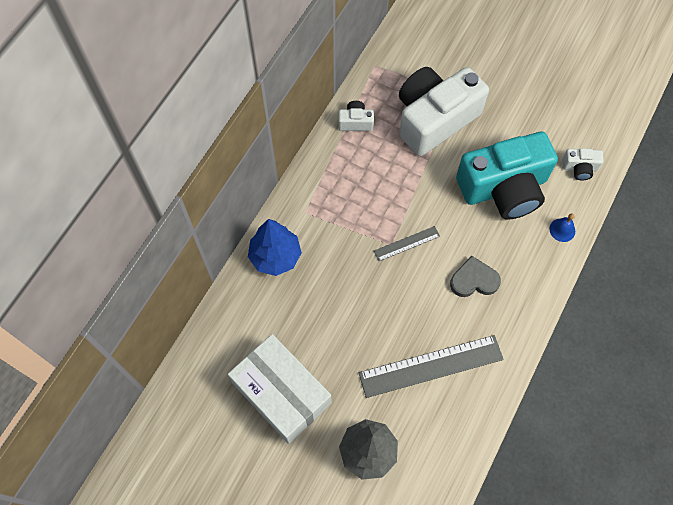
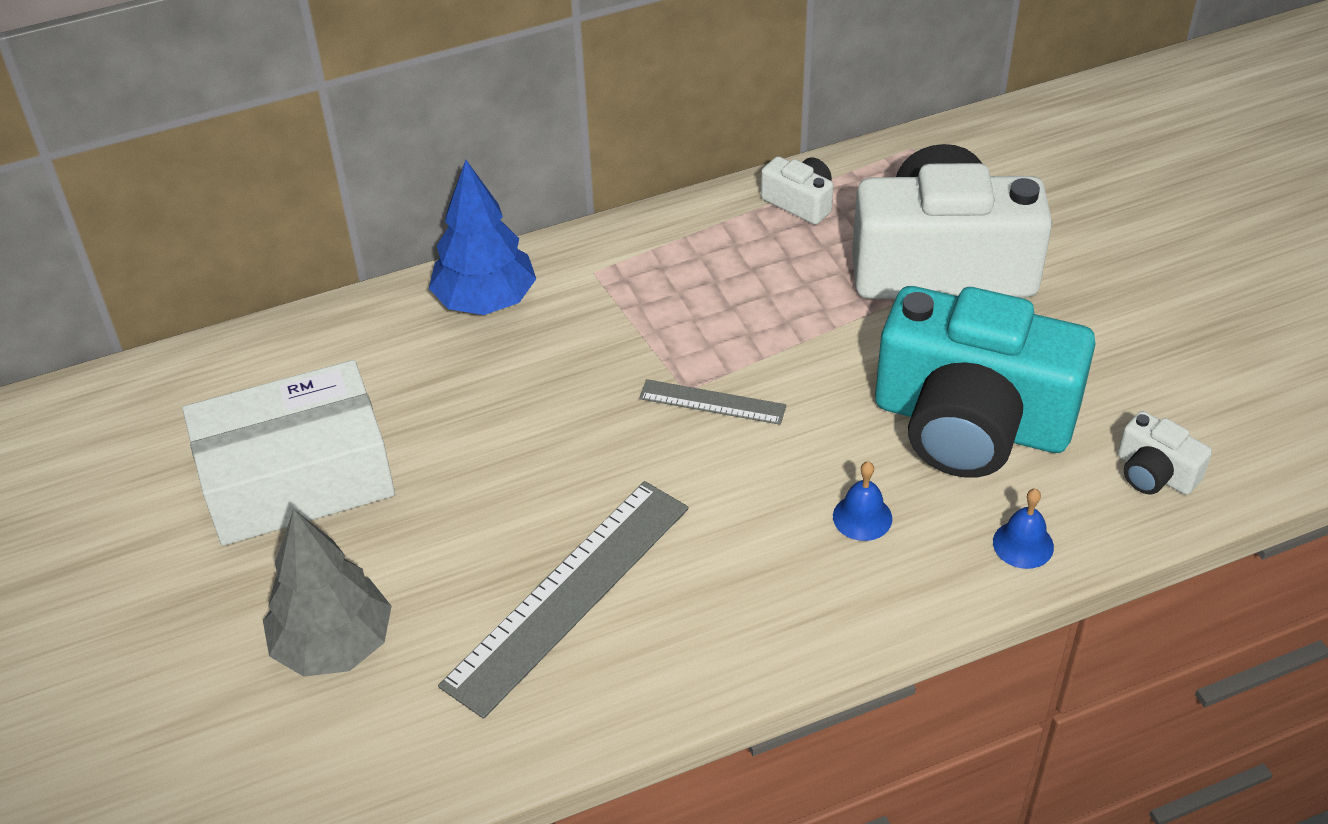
camera: 40 degrees right, 20 degrees down
white box [228,334,331,444] -> white box turned 75 degrees clockwise [183,360,395,546]
grey ruler [359,335,504,398] -> grey ruler turned 75 degrees counterclockwise [438,481,689,719]
grey heart [450,256,501,297] -> none
none -> blue bell [833,461,892,541]

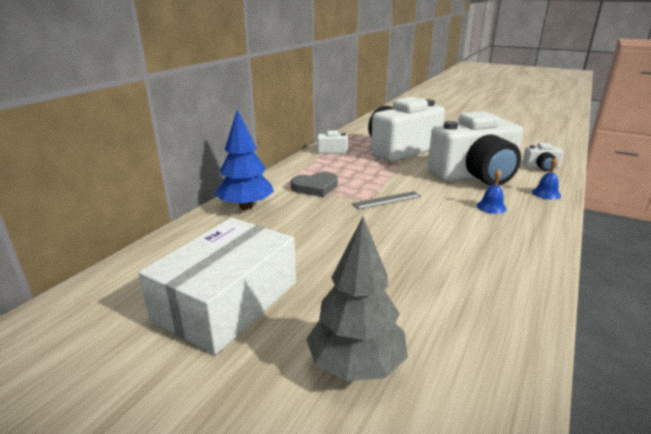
camera: 40 degrees left, 20 degrees down
grey ruler [438,481,689,719] -> none
turquoise camera [875,286,1096,478] -> white camera [428,111,523,186]
none -> grey heart [291,172,338,197]

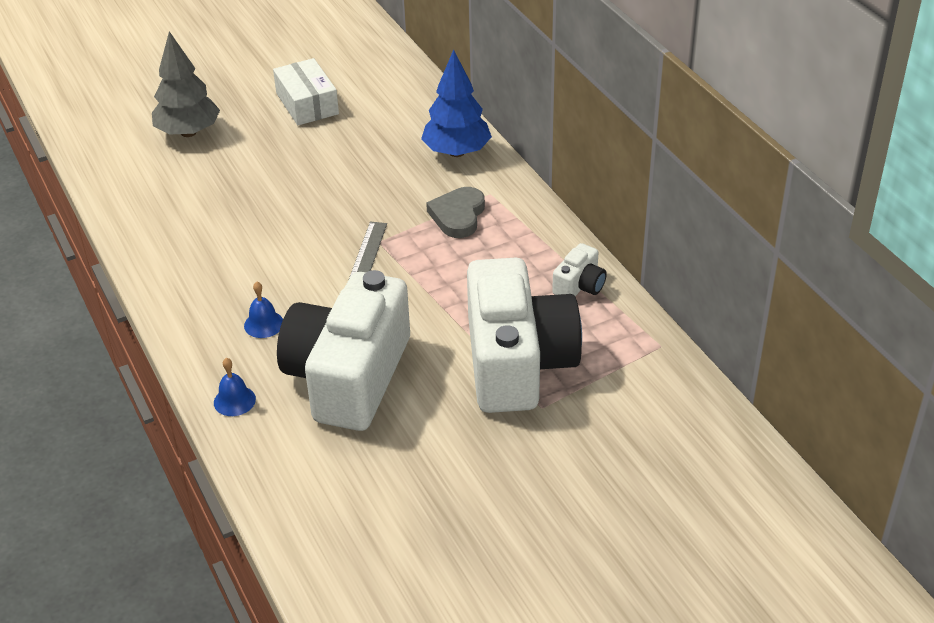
camera: 125 degrees right, 15 degrees up
white box [138,217,296,355] -> white box [273,58,339,125], size x0.64
white camera [522,143,563,171] -> none

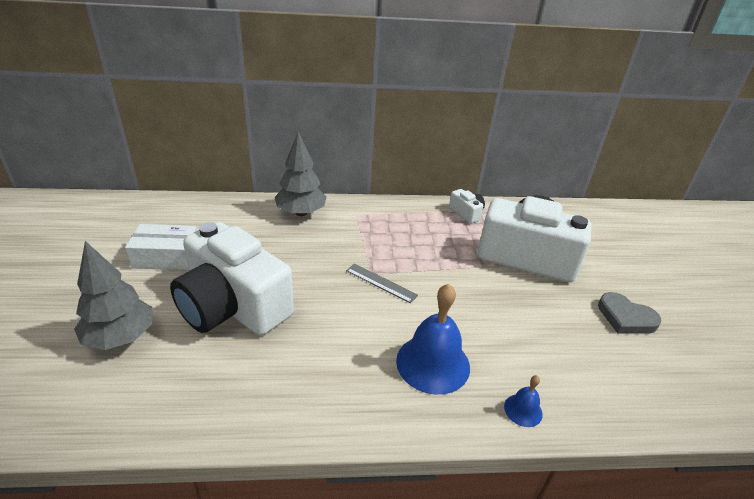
camera: 70 degrees left, 5 degrees down
blue bell [244,282,283,338] -> blue bell [396,284,470,395], size x2.11
white camera [277,270,410,431] -> white camera moved to [170,222,294,336]
blue tree [421,49,492,157] -> grey tree [275,132,327,216]
grey heart [426,187,485,238] -> grey heart moved to [598,292,661,334]

